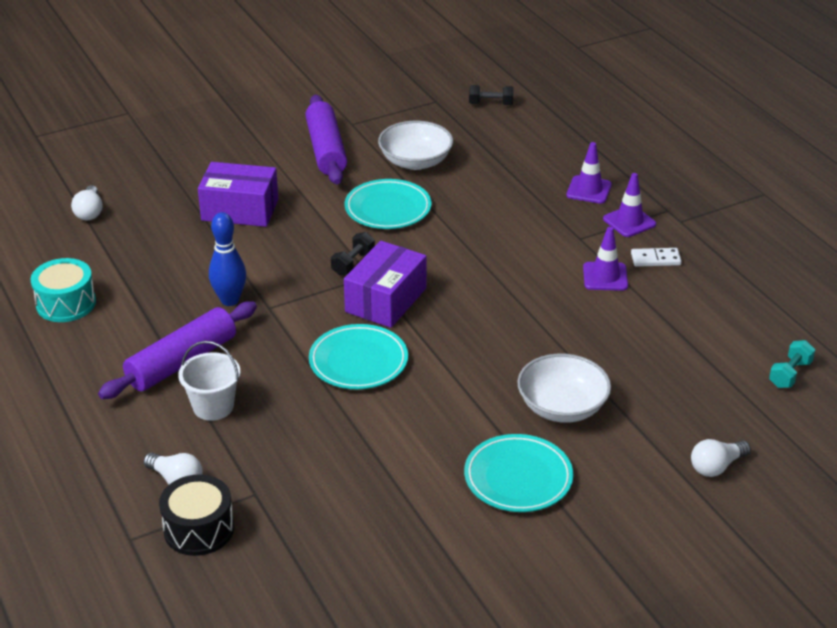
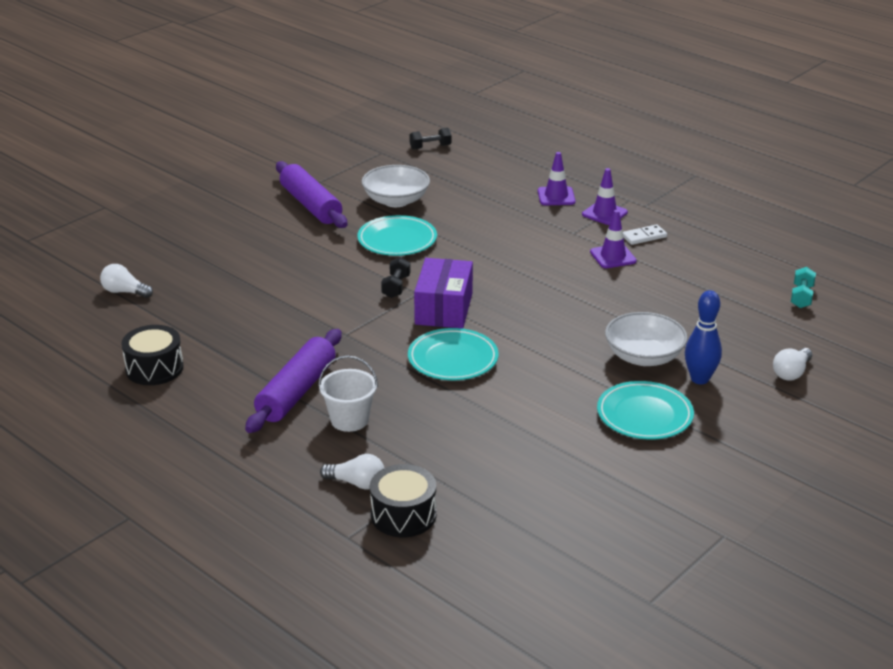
camera: 20 degrees left, 5 degrees down
turquoise drum [31,258,96,322] -> black drum [121,325,184,385]
white light bulb [71,185,102,221] -> white light bulb turned 135 degrees clockwise [100,264,153,298]
purple box [198,162,278,227] -> none
blue bowling pin [209,212,246,306] -> blue bowling pin moved to [685,290,722,384]

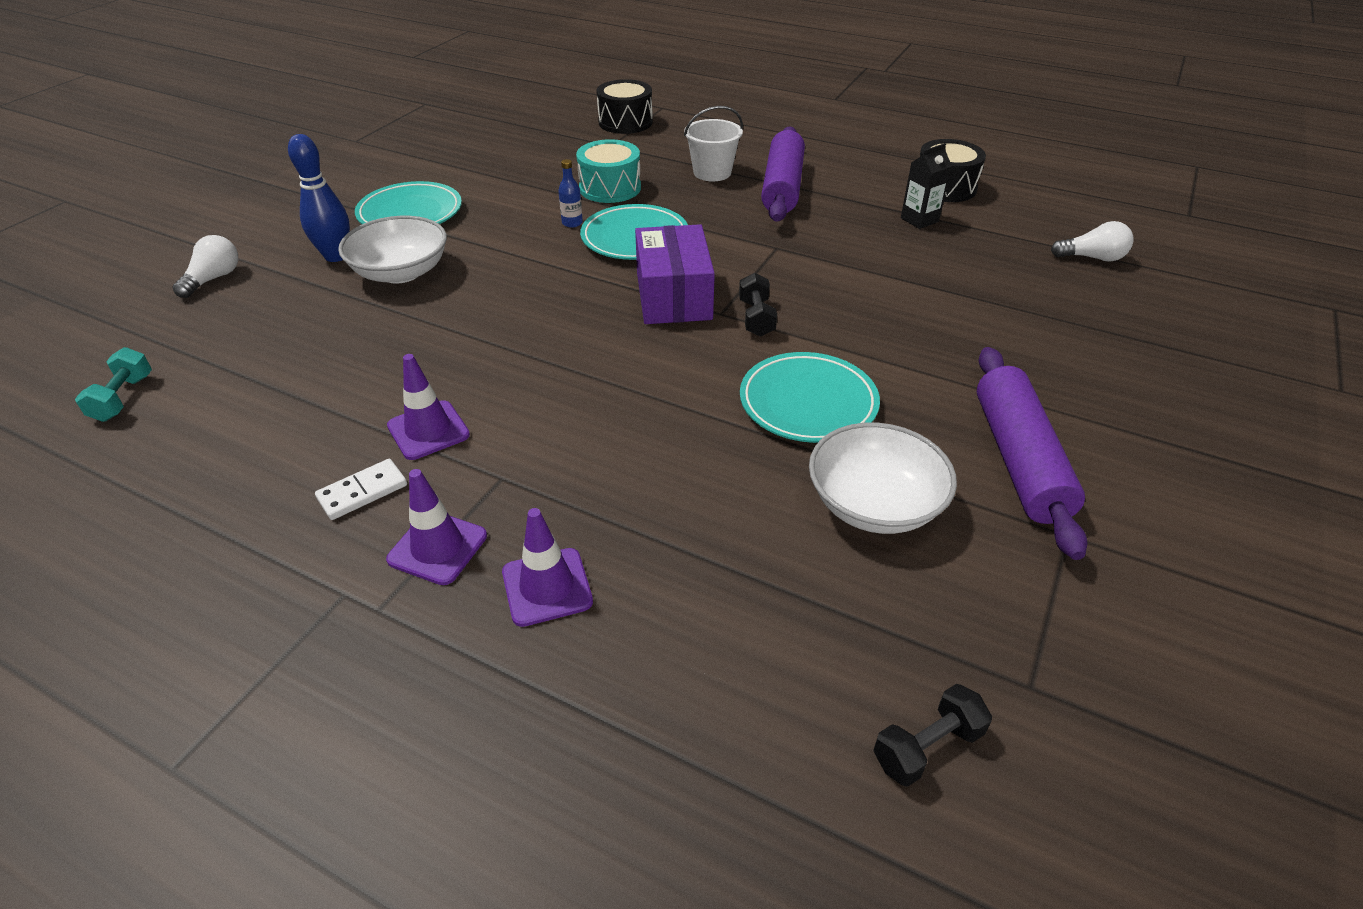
camera: 165 degrees right, 10 degrees up
purple rolling pin [276,161,348,228] -> purple rolling pin turned 45 degrees clockwise [977,347,1088,560]
white light bulb [320,454,384,490] -> none
none -> blue bottle [558,159,583,228]
none -> turquoise drum [576,139,641,203]
none -> black carton [901,143,952,229]

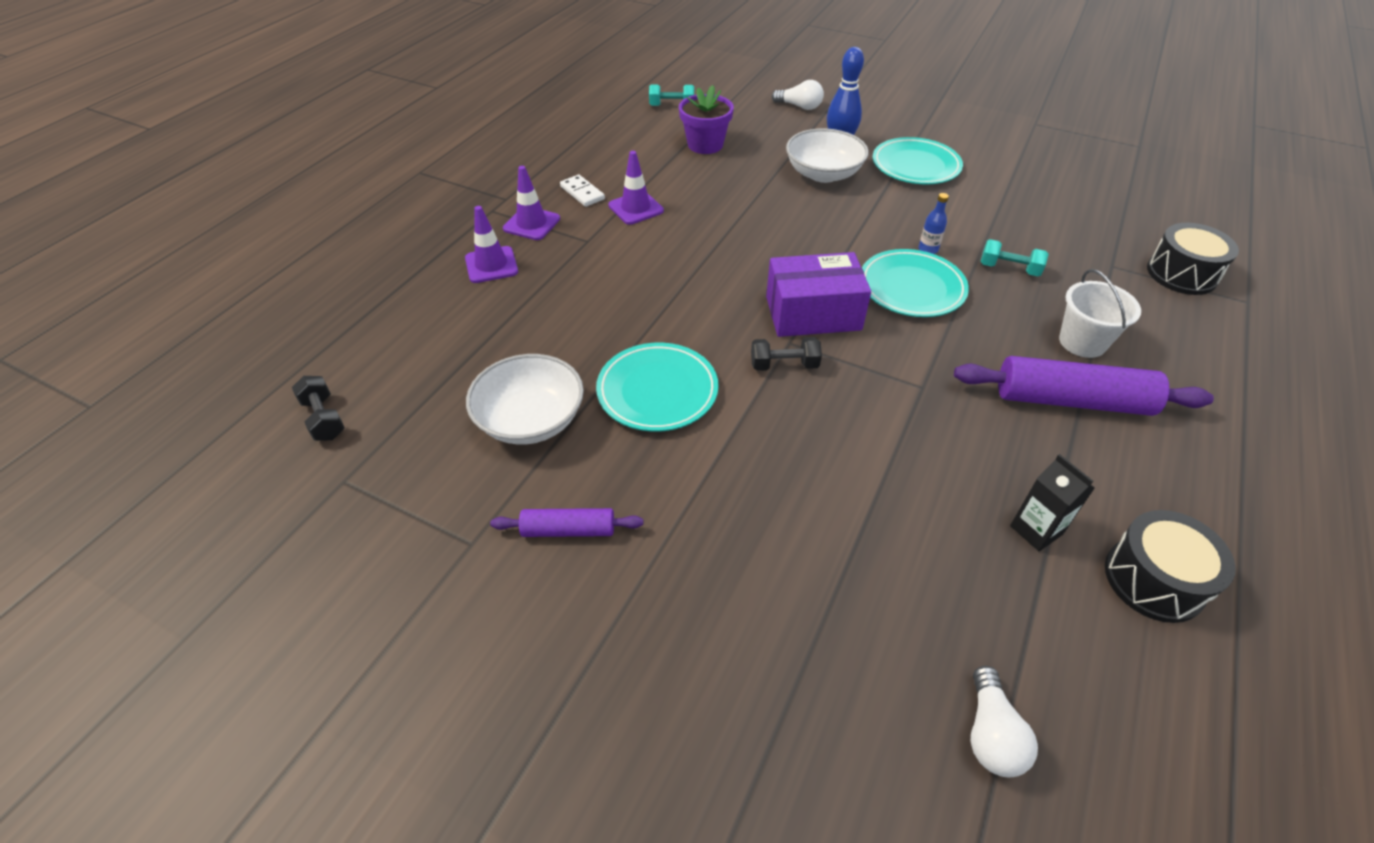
camera: 90 degrees right, 5 degrees up
turquoise drum [576,139,641,203] -> turquoise dumbbell [981,239,1049,276]
purple rolling pin [977,347,1088,560] -> purple rolling pin [490,508,643,537], size x0.54
none -> purple flower pot [679,85,734,154]

